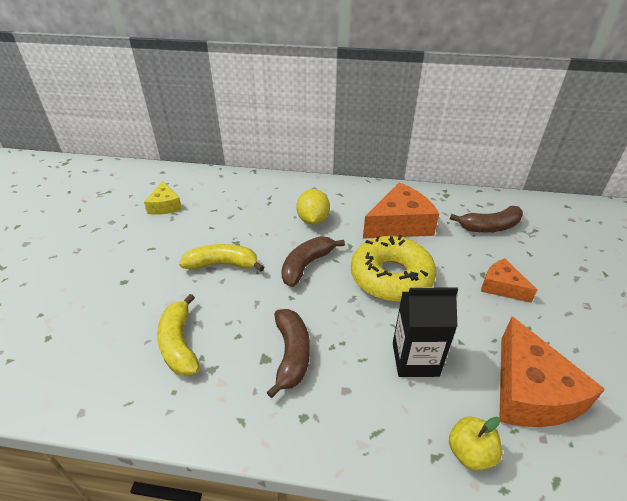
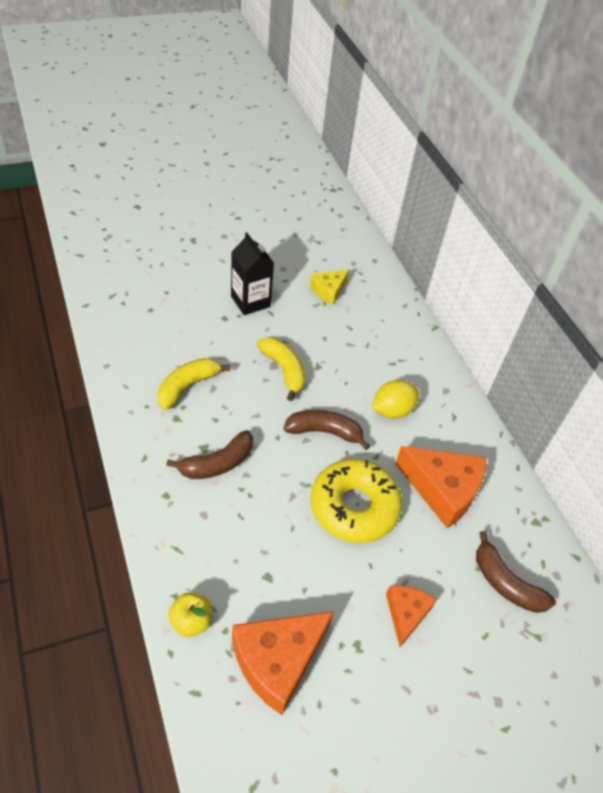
camera: 55 degrees right, 10 degrees up
black carton [393,287,458,377] -> black carton moved to [231,232,274,315]

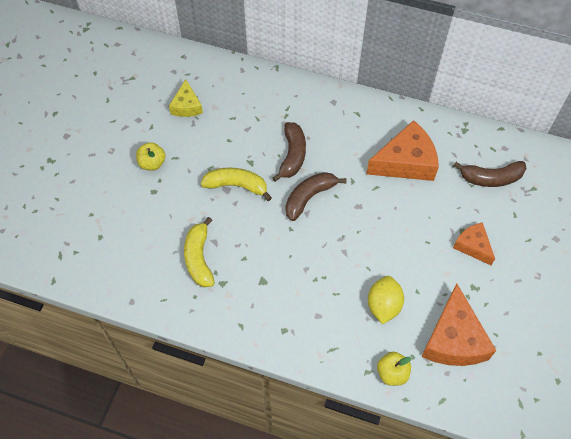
camera: 45 degrees left, 10 degrees up
brown banana [166,430,253,479] -> brown banana moved to [272,122,306,182]
black carton [231,232,274,315] -> yellow apple [136,142,165,171]
yellow donut [311,459,402,543] -> none
yellow lemon [372,380,419,419] -> yellow lemon moved to [368,276,404,324]

